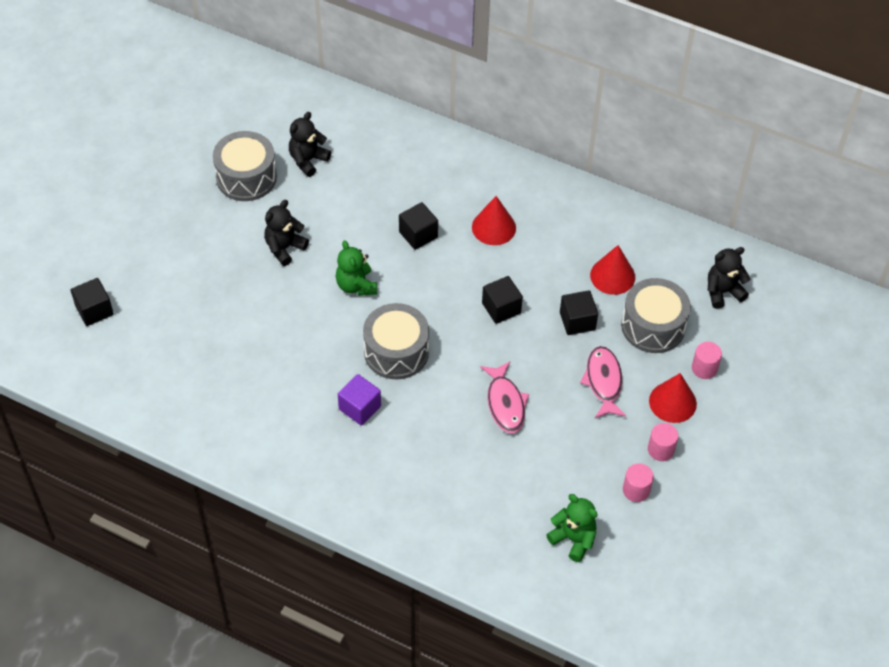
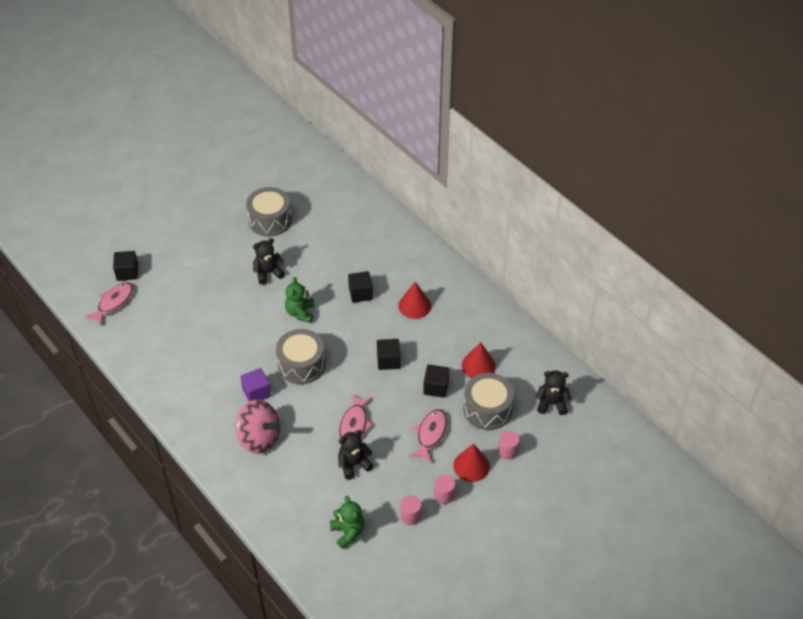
camera: 25 degrees right, 5 degrees down
black teddy bear [289,112,331,177] -> black teddy bear moved to [338,430,373,480]
none -> pink fish [85,282,134,326]
none -> pink spinning top [235,400,280,454]

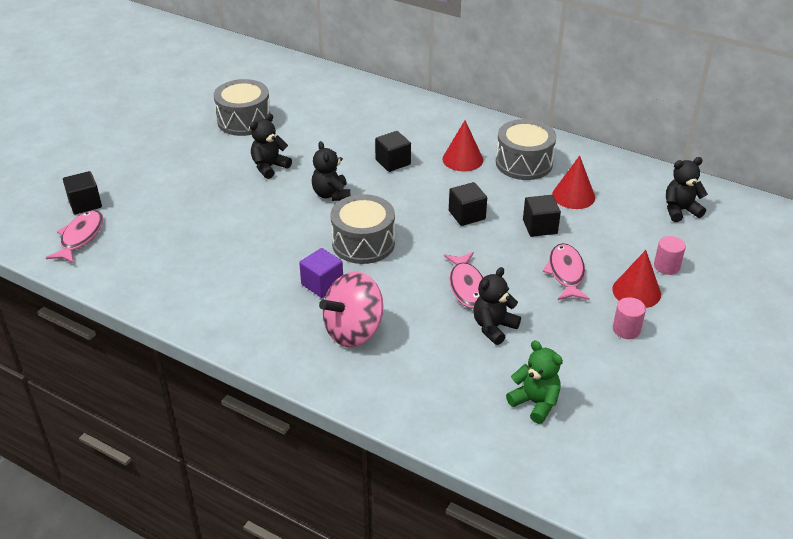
camera: 20 degrees left, 10 degrees down
pink spinning top [235,400,280,454] -> pink spinning top turned 135 degrees clockwise [319,272,383,347]
green teddy bear [285,277,315,323] -> black teddy bear [312,141,350,201]
pink cylinder [400,495,422,525] -> none
grey drum [463,373,514,430] -> grey drum moved to [496,119,556,180]

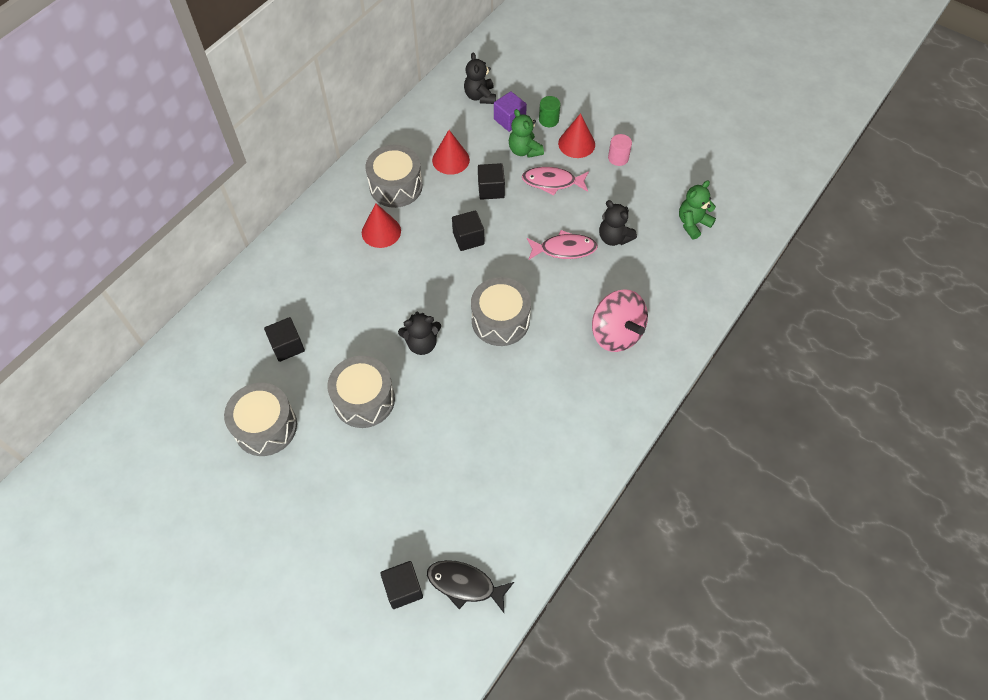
camera: 85 degrees left, 20 degrees up
pink fish [46,210,103,264] -> black fish [427,560,514,613]
black teddy bear [250,113,292,179] -> grey drum [327,356,395,428]
purple cube [299,248,343,298] -> purple cube moved to [494,91,527,132]
black cube [375,131,411,172] -> black cube moved to [264,317,305,362]
pink cylinder [654,236,686,275] -> green cylinder [539,96,560,127]
none -> green teddy bear [509,109,544,158]

